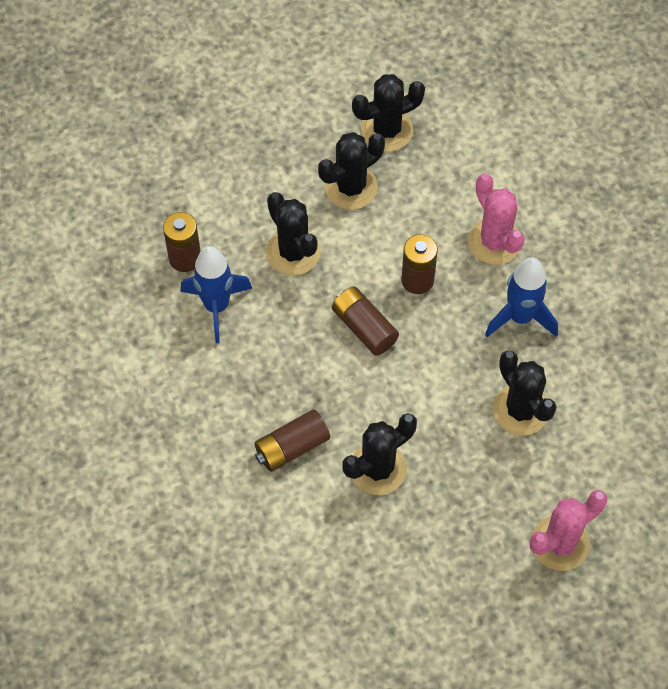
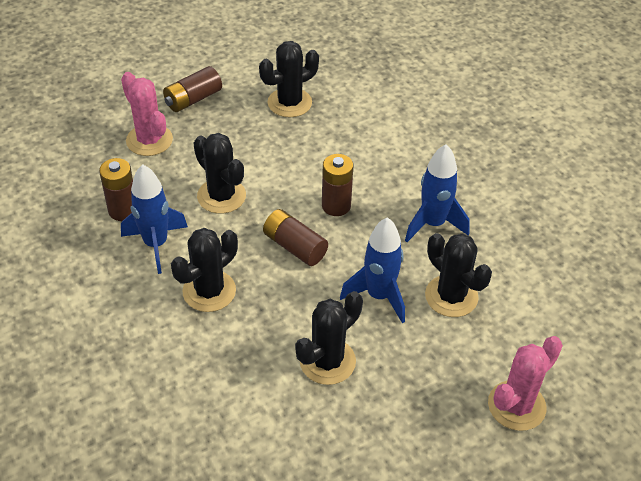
camera: 10 degrees left, 15 degrees down
brown battery [254,409,330,472] -> brown battery moved to [163,66,222,112]
black cactus [318,132,385,209] -> black cactus moved to [171,228,238,312]
pink cactus [468,174,525,265] -> pink cactus moved to [121,72,173,156]
none -> blue rocket [340,217,405,323]

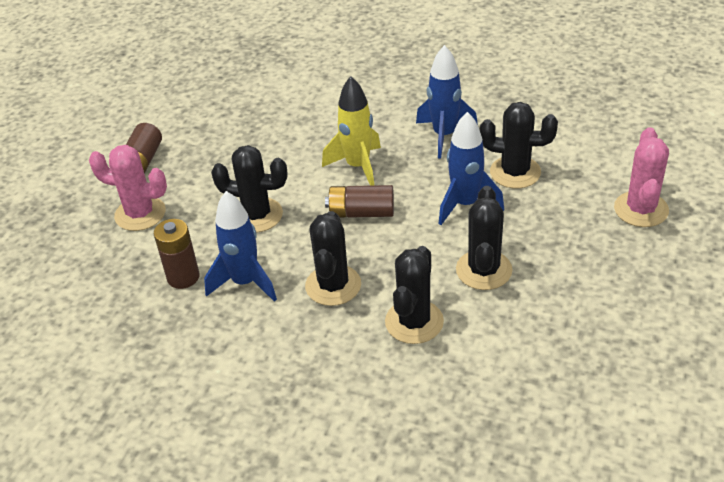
camera: 35 degrees left, 5 degrees down
black cactus [259,41,319,117] -> black cactus moved to [385,246,444,344]
brown battery [322,154,354,216] -> yellow rocket [322,76,381,186]

